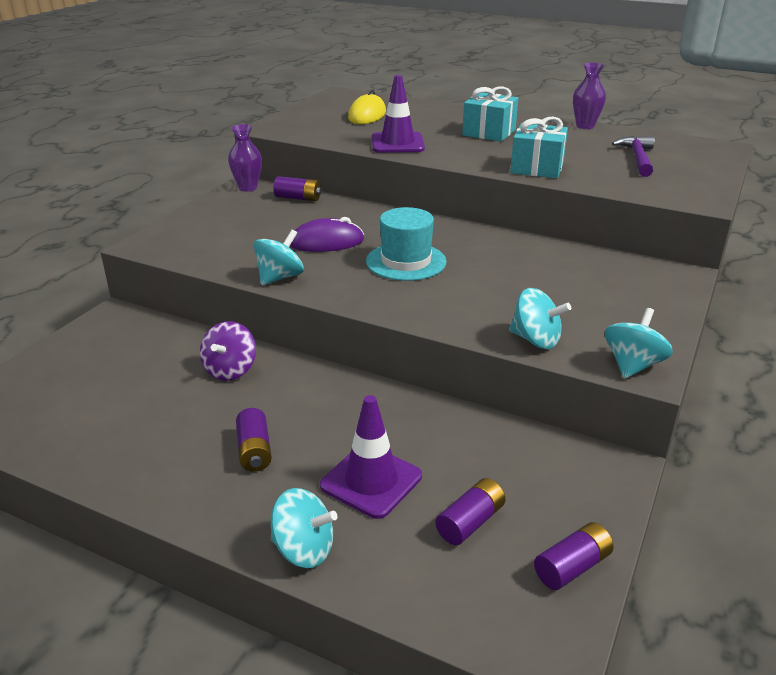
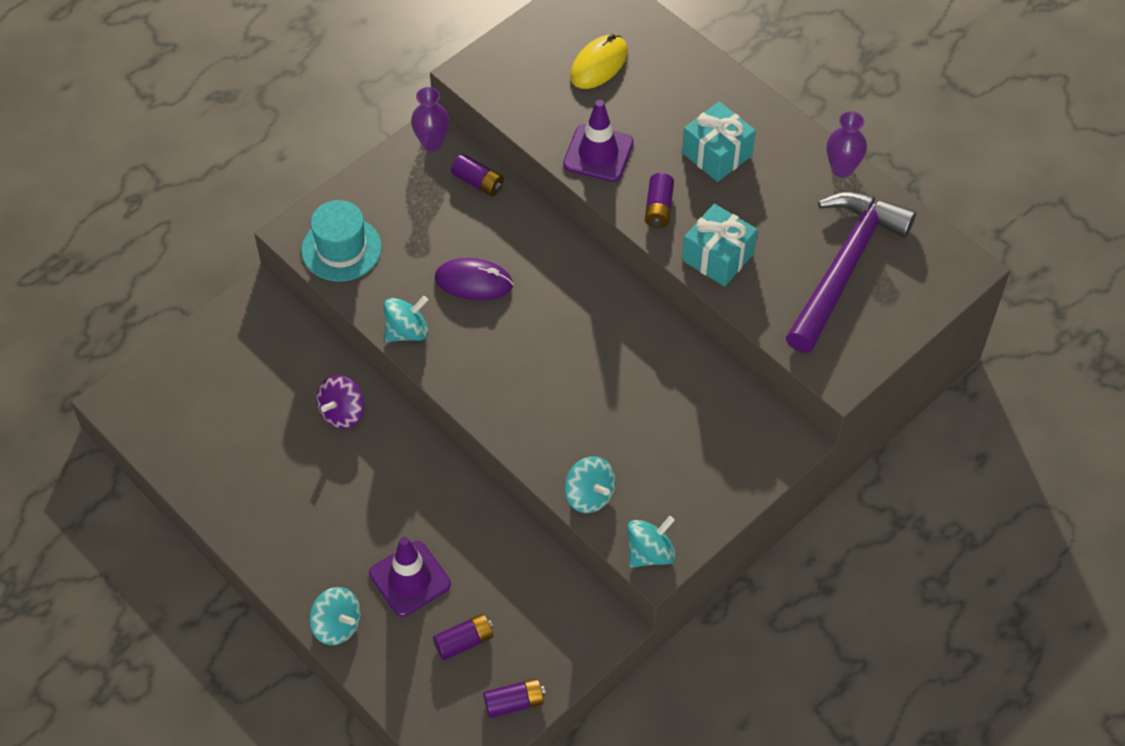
camera: 20 degrees right, 25 degrees up
purple battery [236,408,272,472] -> purple battery moved to [645,173,674,228]
turquoise hat [366,207,447,281] -> turquoise hat moved to [301,200,382,282]
purple hammer [612,136,655,177] -> purple hammer [786,192,916,353], size x1.90

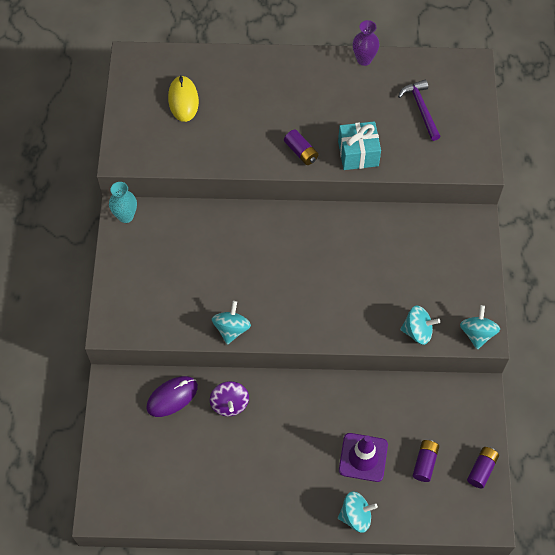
camera: 45 degrees left, 5 degrees up
turquoise hat [301,200,382,282] -> none
purple vase [411,87,450,151] -> turquoise vase [109,182,137,223]
purple mouse [435,258,513,300] -> purple mouse moved to [146,376,198,417]
purple battery [451,154,504,196] -> none
purple traffic cone [563,100,634,182] -> none
turquoise gift [682,102,756,182] -> none
purple hammer [786,192,916,353] -> purple hammer [398,80,441,141], size x0.53

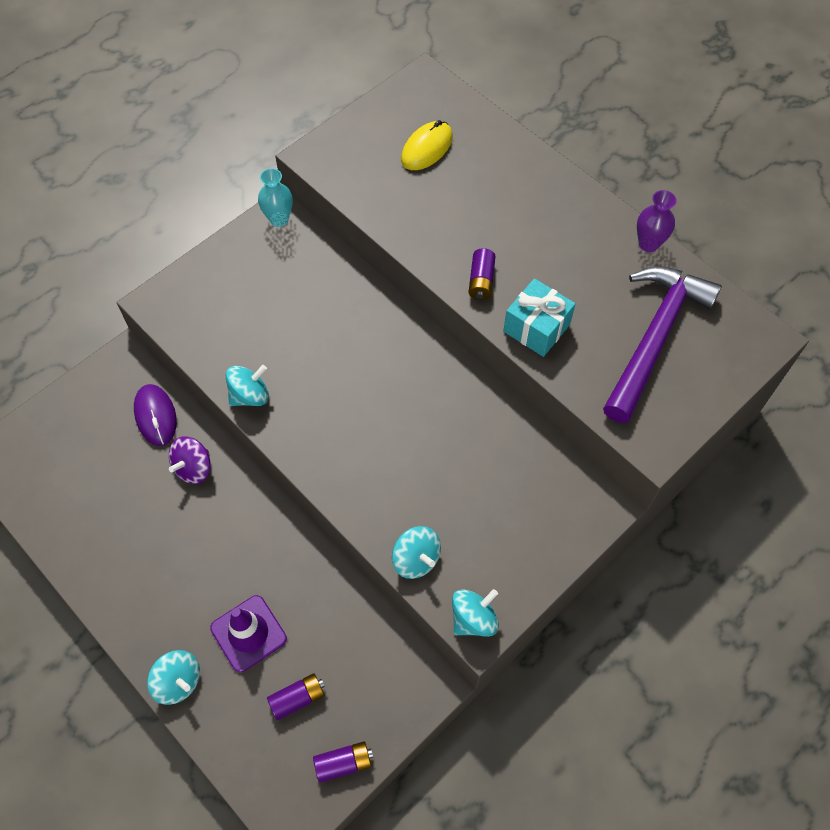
camera: 45 degrees right, 0 degrees up
purple mouse [146,376,198,417] -> purple mouse turned 60 degrees clockwise [134,384,177,446]
purple hammer [398,80,441,141] -> purple hammer [603,266,722,423], size x1.90

